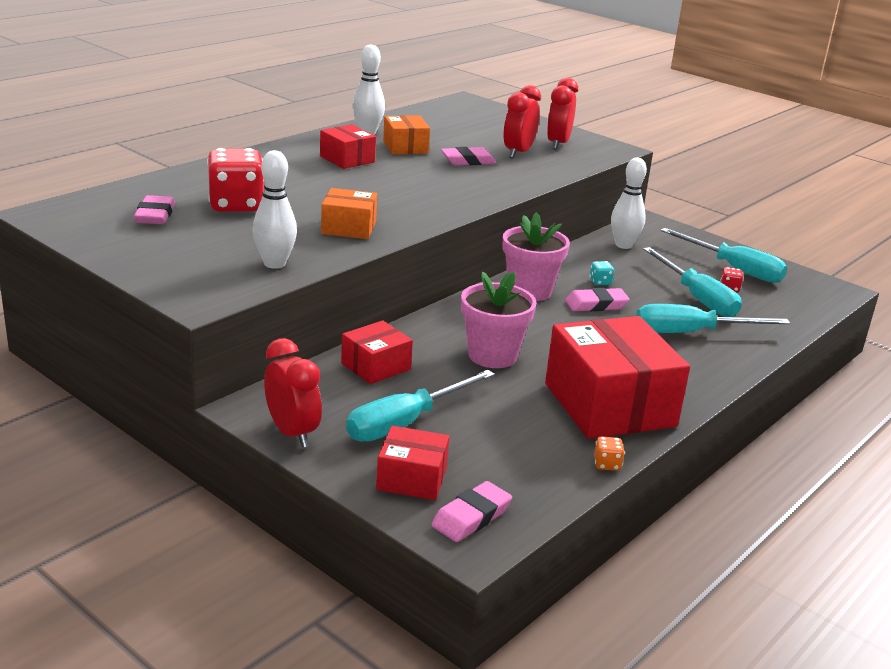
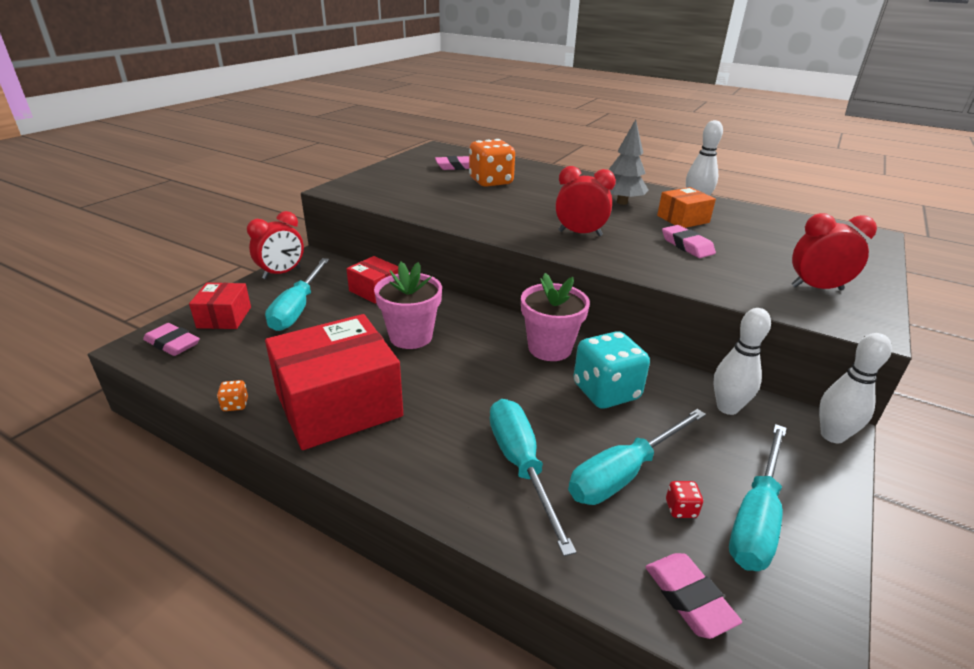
camera: 80 degrees right, 5 degrees up
red dice [207,148,264,212] -> orange dice [469,139,515,187]
white bowling pin [252,150,297,269] -> white bowling pin moved to [819,333,892,443]
red box [320,124,376,169] -> grey tree [609,119,649,205]
orange box [321,188,377,239] -> none
turquoise screwdriver [346,370,495,442] -> turquoise screwdriver turned 120 degrees counterclockwise [265,258,329,331]
red clock [503,85,541,158] -> red clock moved to [555,166,616,236]
pink eraser [565,288,630,311] -> pink eraser moved to [645,553,742,639]
turquoise dice [589,261,614,285] -> turquoise dice [574,331,650,408], size x2.49

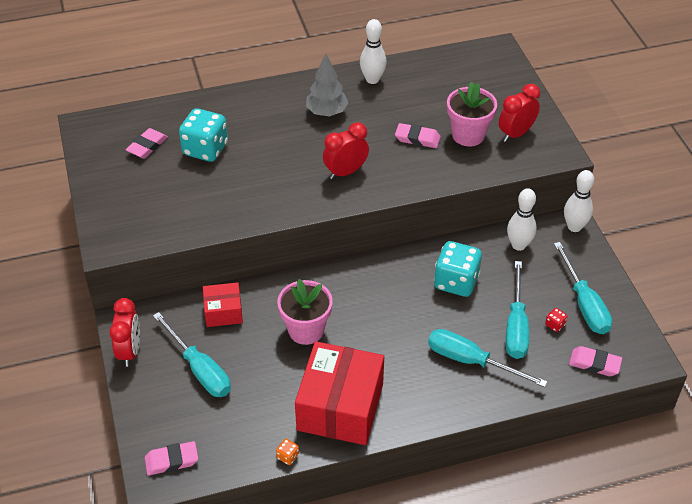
camera: 45 degrees left, 15 degrees up
red box [189,283,251,329] -> none
orange dice [469,139,515,187] -> turquoise dice [179,108,228,162]
pink flower pot [521,273,590,361] -> pink flower pot moved to [447,82,497,146]
orange box [657,187,716,228] -> none

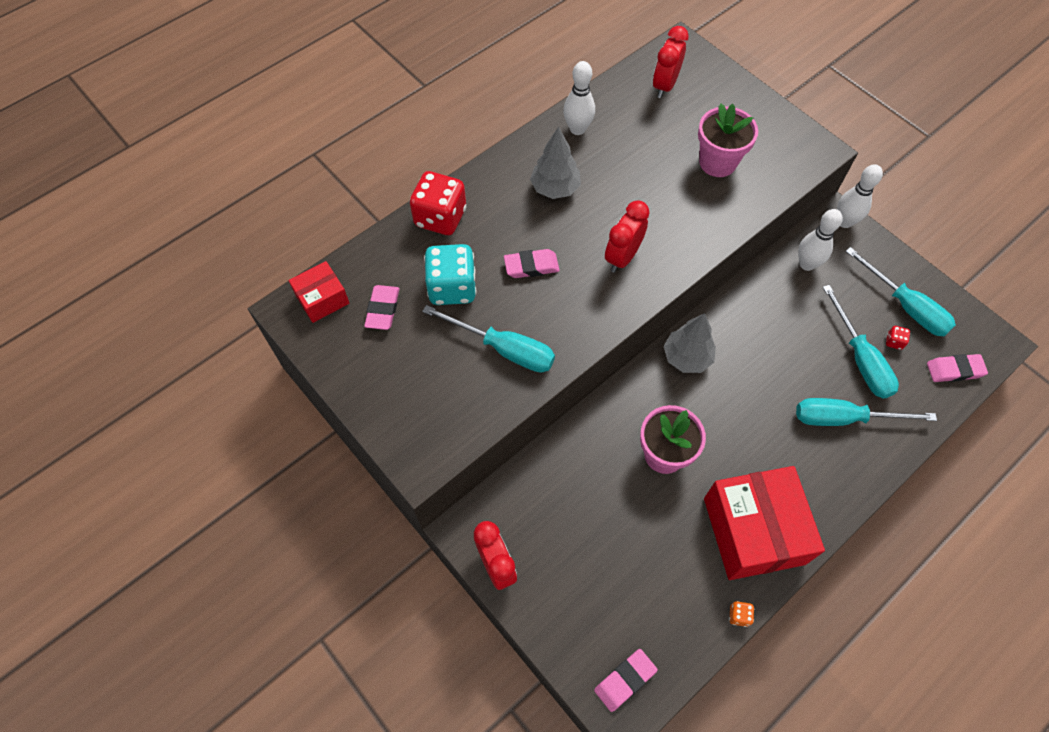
camera: 25 degrees left, 15 degrees up
turquoise screwdriver [153,312,231,397] -> turquoise screwdriver moved to [422,305,555,373]
red box [203,282,243,327] -> red box moved to [289,261,350,323]
pink eraser [395,123,441,148] -> pink eraser moved to [504,249,560,278]
turquoise dice [434,241,482,297] -> none
red clock [499,84,540,142] -> red clock moved to [653,26,689,98]
none -> red dice [410,171,466,235]
none -> grey tree [664,313,716,373]

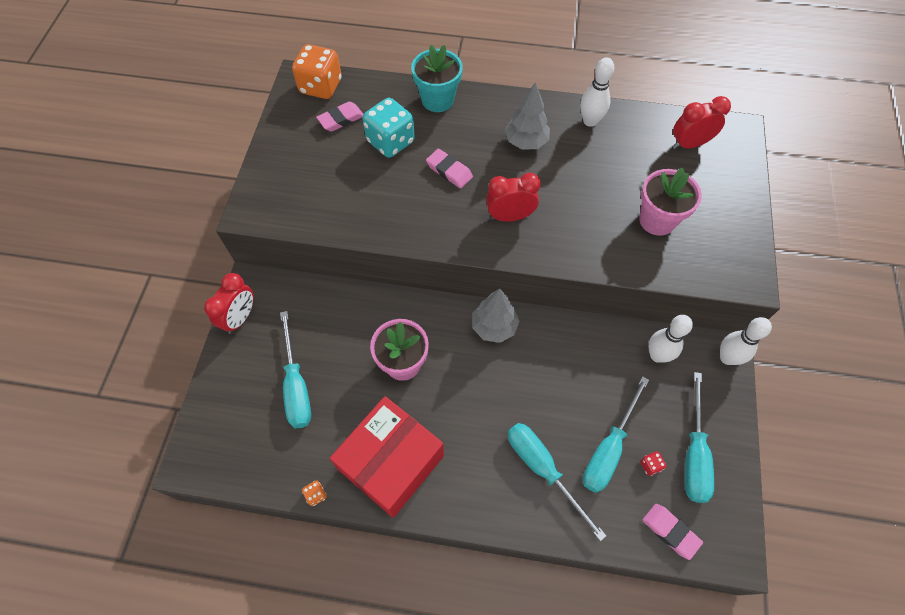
camera: 50 degrees right, 0 degrees up
red box [289,261,350,323] -> orange dice [292,44,342,99]
red dice [410,171,466,235] -> turquoise flower pot [411,45,463,112]
turquoise screwdriver [422,305,555,373] -> turquoise screwdriver moved to [280,311,311,428]
pink eraser [594,649,658,712] -> none

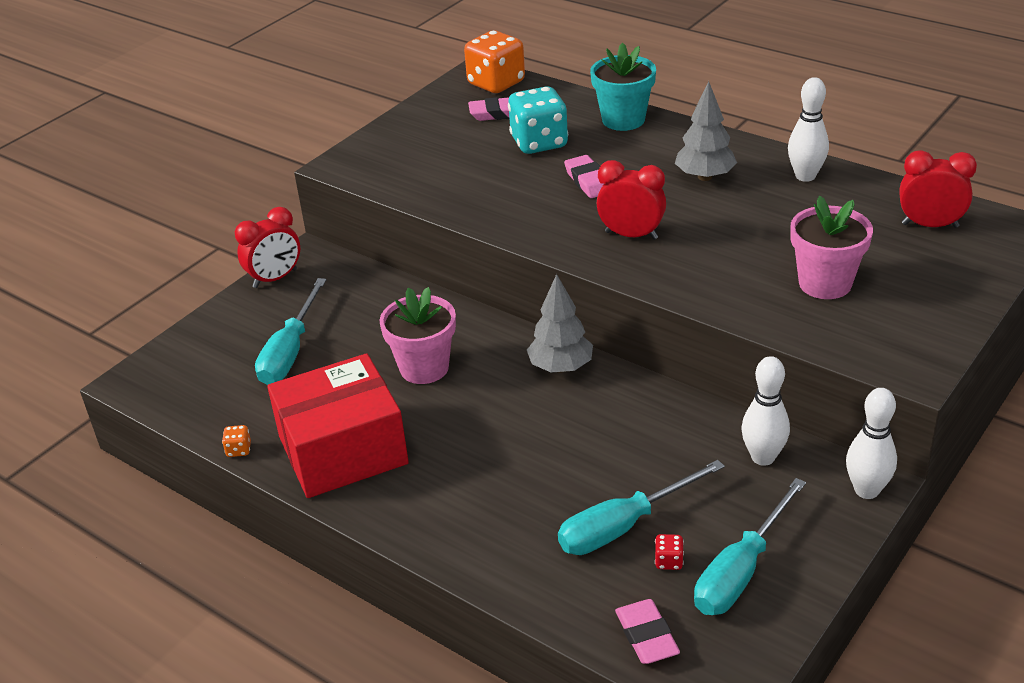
camera: 30 degrees right, 25 degrees down
turquoise screwdriver [508,423,606,541] -> none

